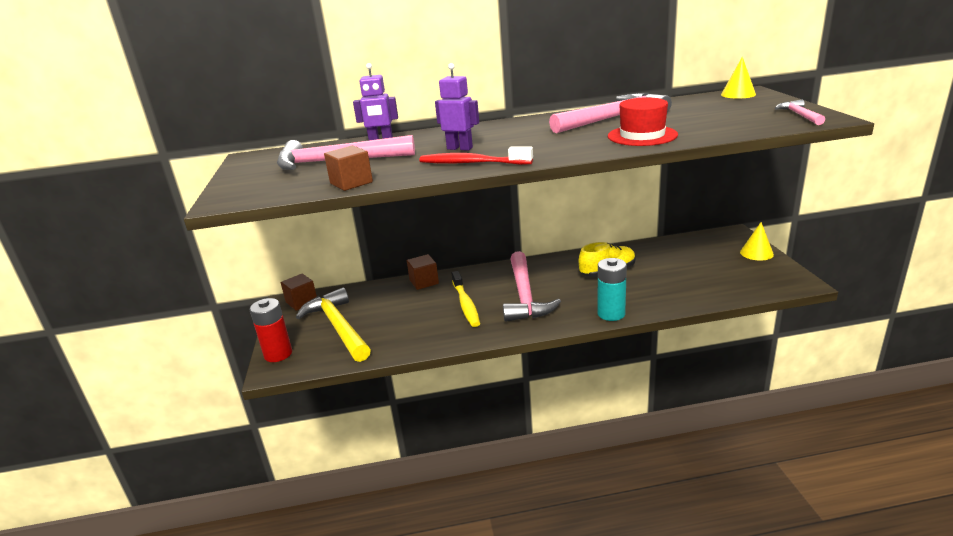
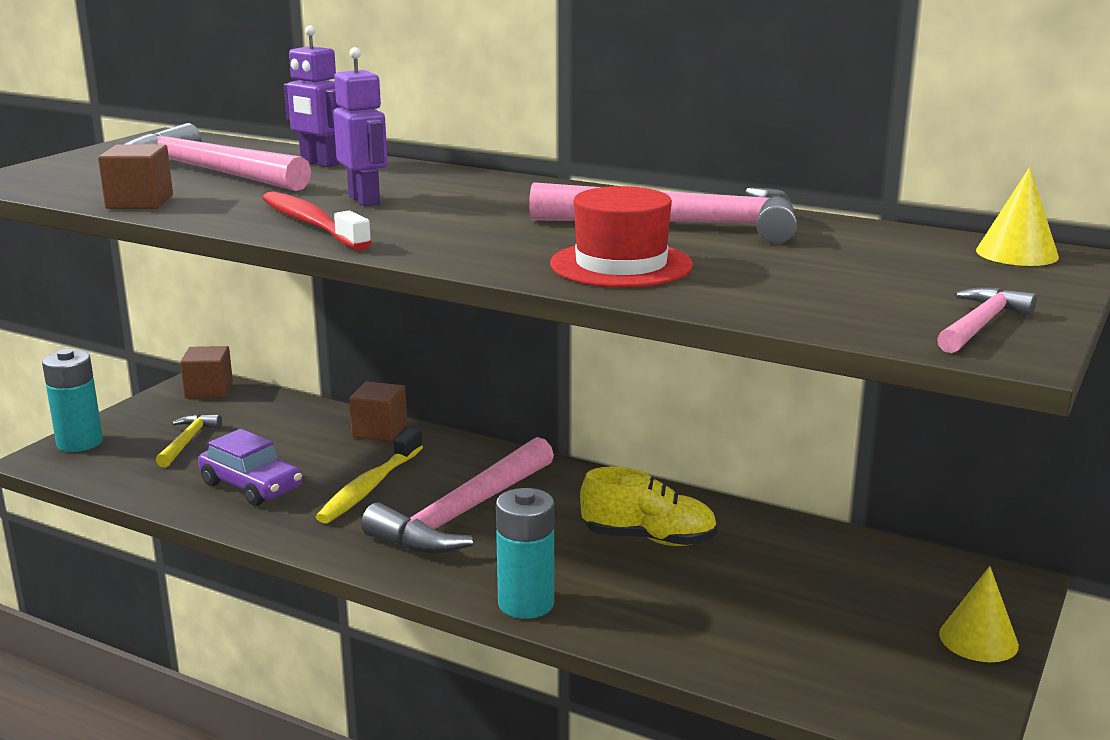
camera: 35 degrees right, 5 degrees down
red battery [250,298,292,362] -> turquoise battery [42,349,103,452]
yellow hammer [296,287,371,362] -> yellow hammer [156,414,222,467], size x0.49
none -> purple car [198,429,302,506]

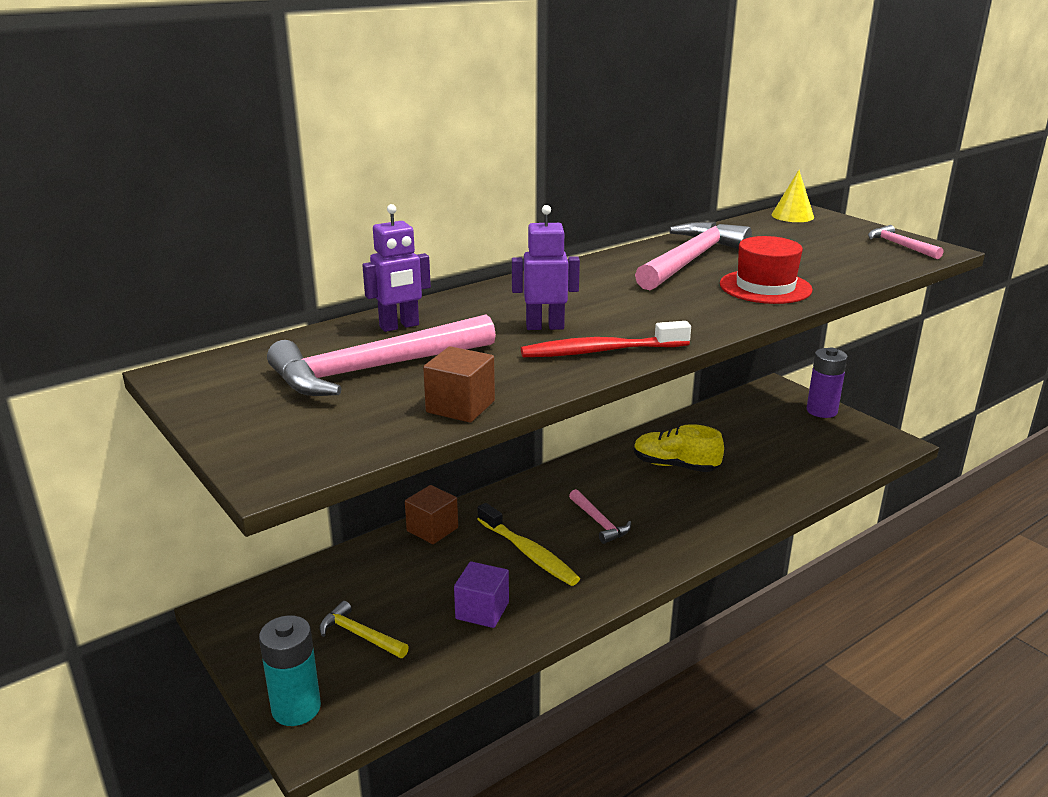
camera: 65 degrees left, 5 degrees up
brown cube [180,346,233,399] -> none
purple car [198,429,302,506] -> purple cube [454,561,509,628]
pink hammer [361,437,554,554] -> pink hammer [569,489,631,544], size x0.49
turquoise battery [496,488,554,619] -> none
yellow shoe [580,467,717,546] -> yellow shoe turned 105 degrees counterclockwise [634,424,724,472]
yellow cone [939,566,1019,662] -> purple battery [807,348,848,418]

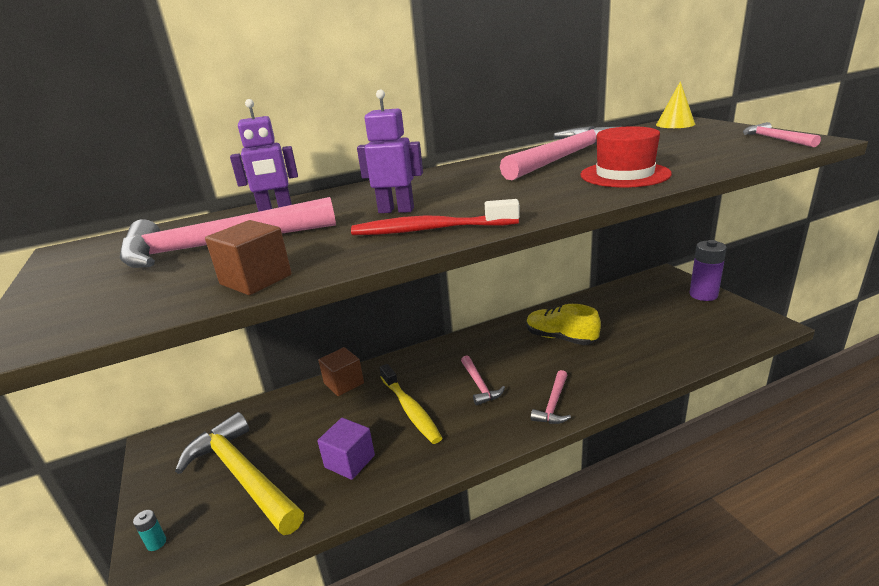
camera: 15 degrees right, 0 degrees up
turquoise battery [259,615,321,726] -> turquoise battery [133,510,166,551], size x0.44
yellow hammer [319,601,409,658] -> yellow hammer [175,412,304,535], size x2.05
none -> pink hammer [531,370,571,424]

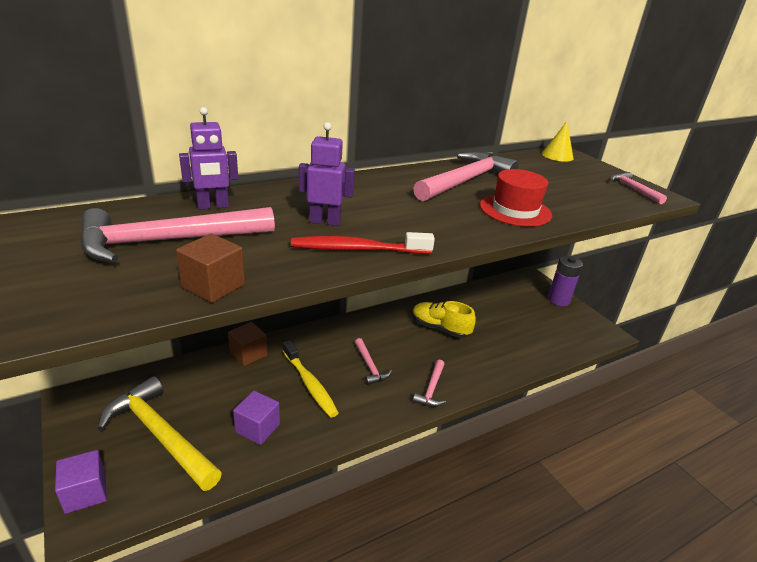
camera: 10 degrees left, 5 degrees up
turquoise battery [133,510,166,551] -> purple cube [55,450,107,514]

